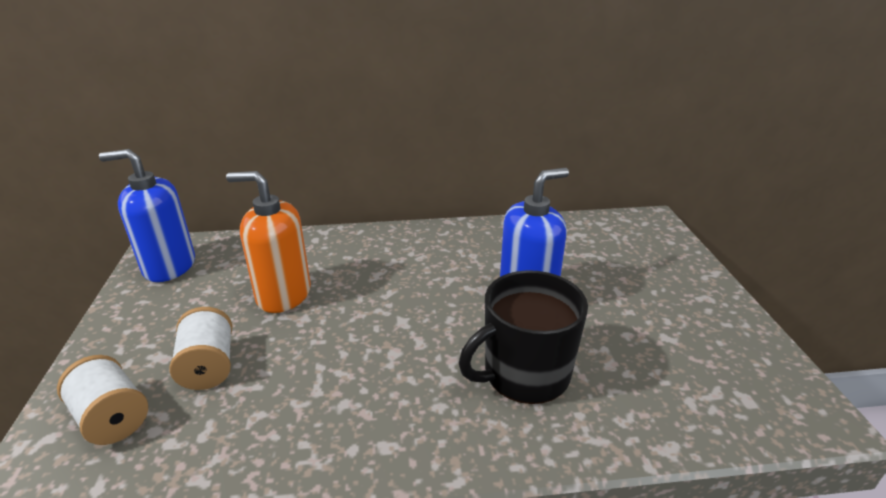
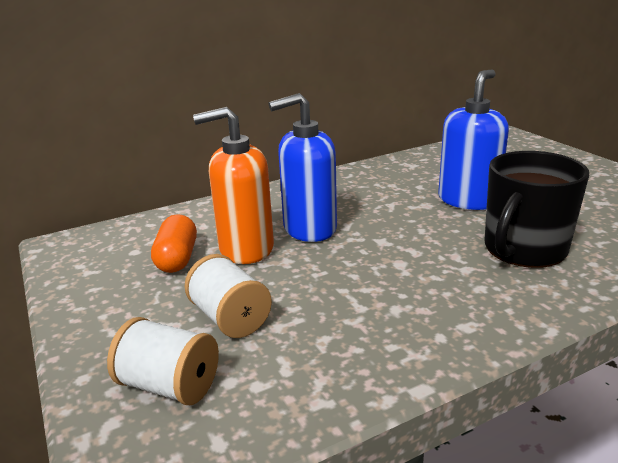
camera: 20 degrees left, 5 degrees down
blue soap dispenser [99,149,195,282] -> blue soap dispenser moved to [269,93,337,242]
none -> orange capsule [151,214,197,273]

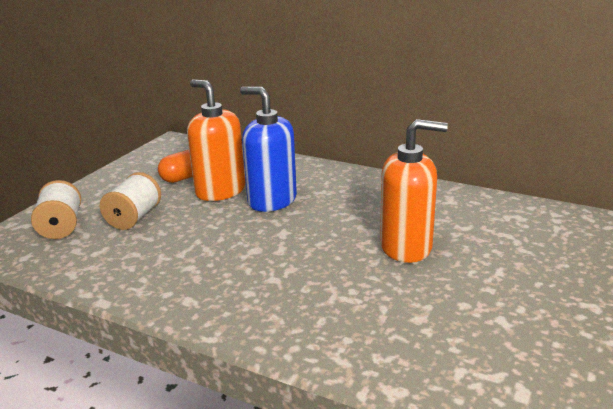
camera: 55 degrees right, 0 degrees up
blue soap dispenser [438,69,509,210] -> orange soap dispenser [380,119,448,263]
black mug [484,151,589,268] -> none

